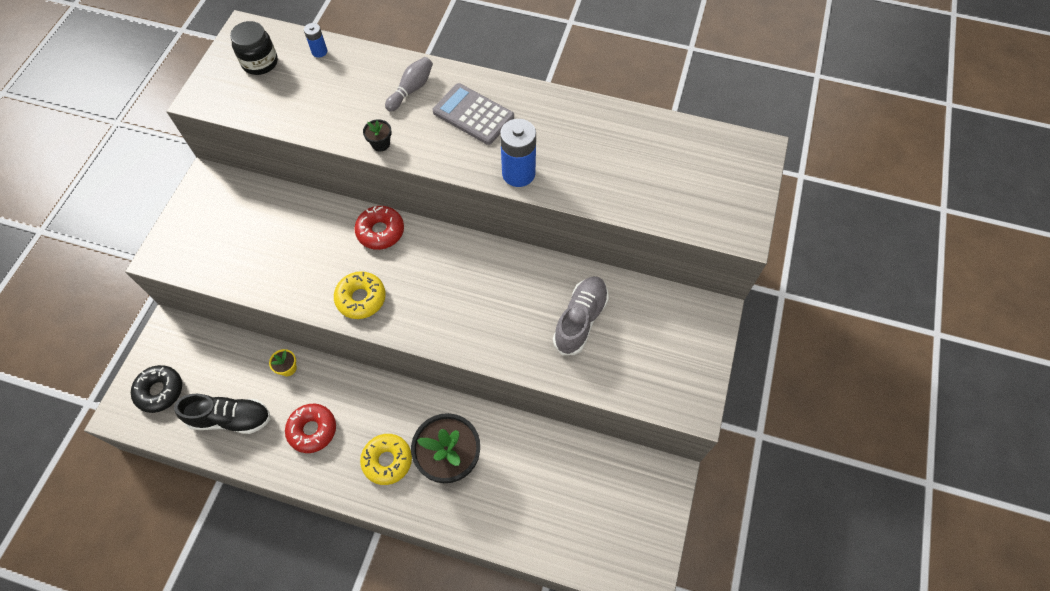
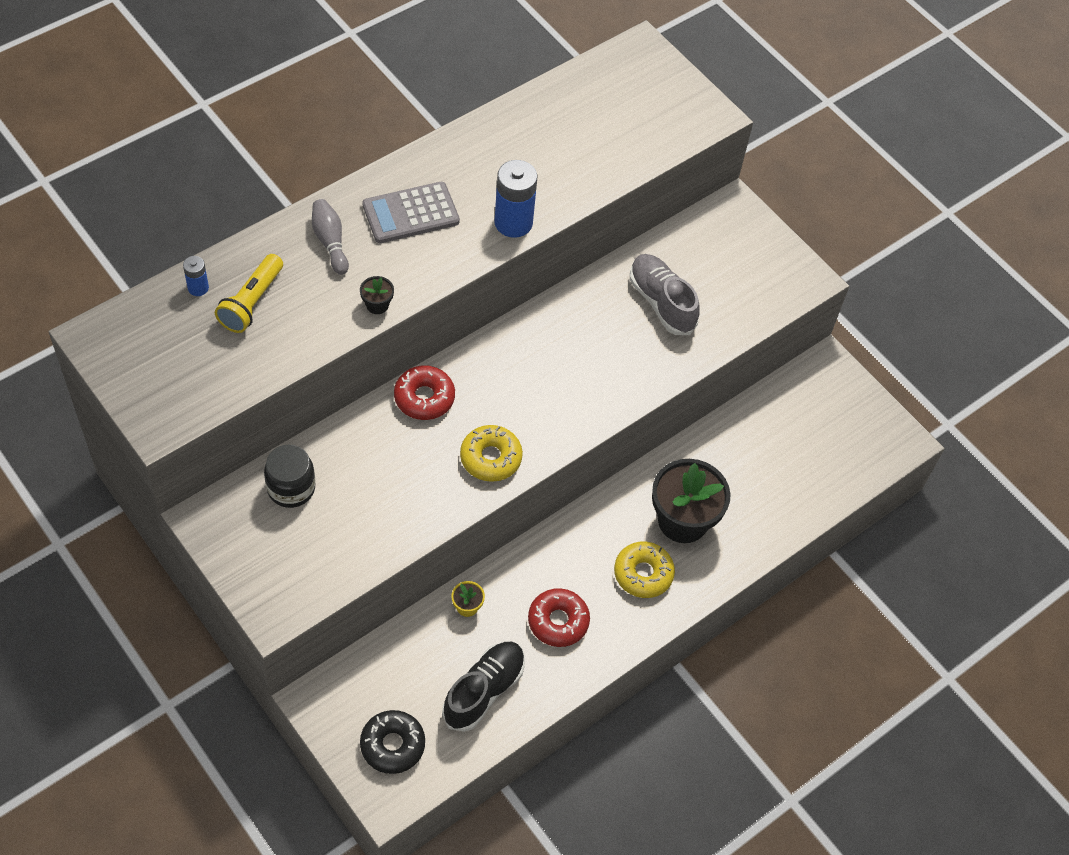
camera: 60 degrees left, 5 degrees down
black jar [230,21,278,75] -> black jar moved to [264,445,315,508]
none -> yellow flashlight [215,254,283,333]

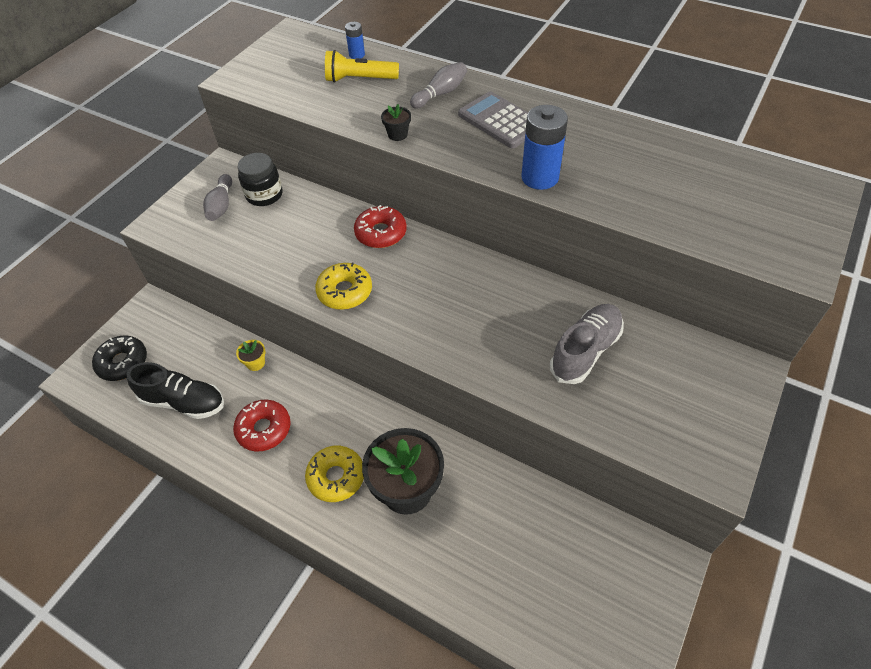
camera: 75 degrees right, 5 degrees down
none -> grey bowling pin [203,174,232,221]

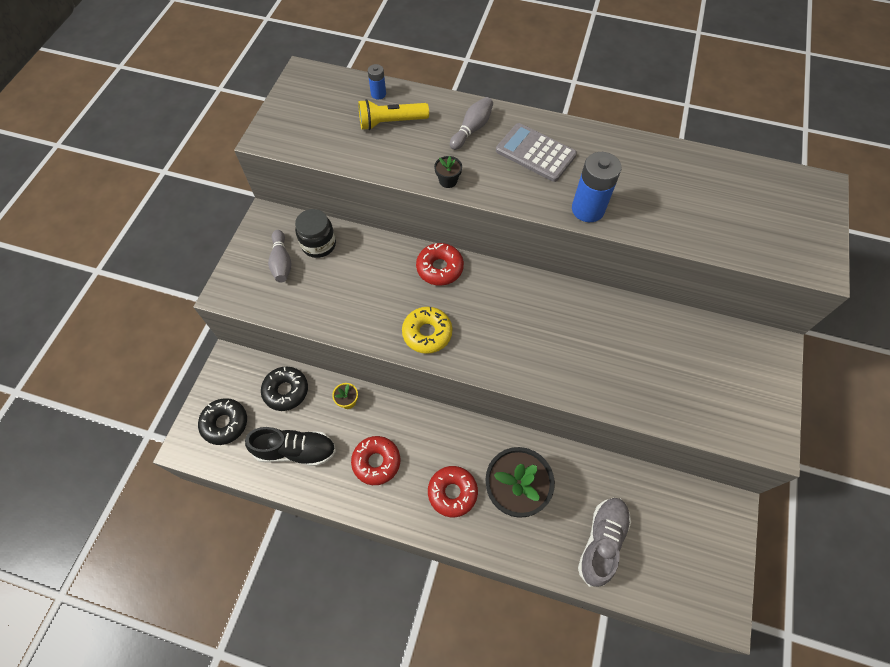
camera: 15 degrees left, 10 degrees up
yellow donut [305,446,364,502] -> red donut [428,466,478,517]
grey shoe [550,304,624,384] -> grey shoe moved to [578,498,631,587]
none -> black donut [261,367,308,411]

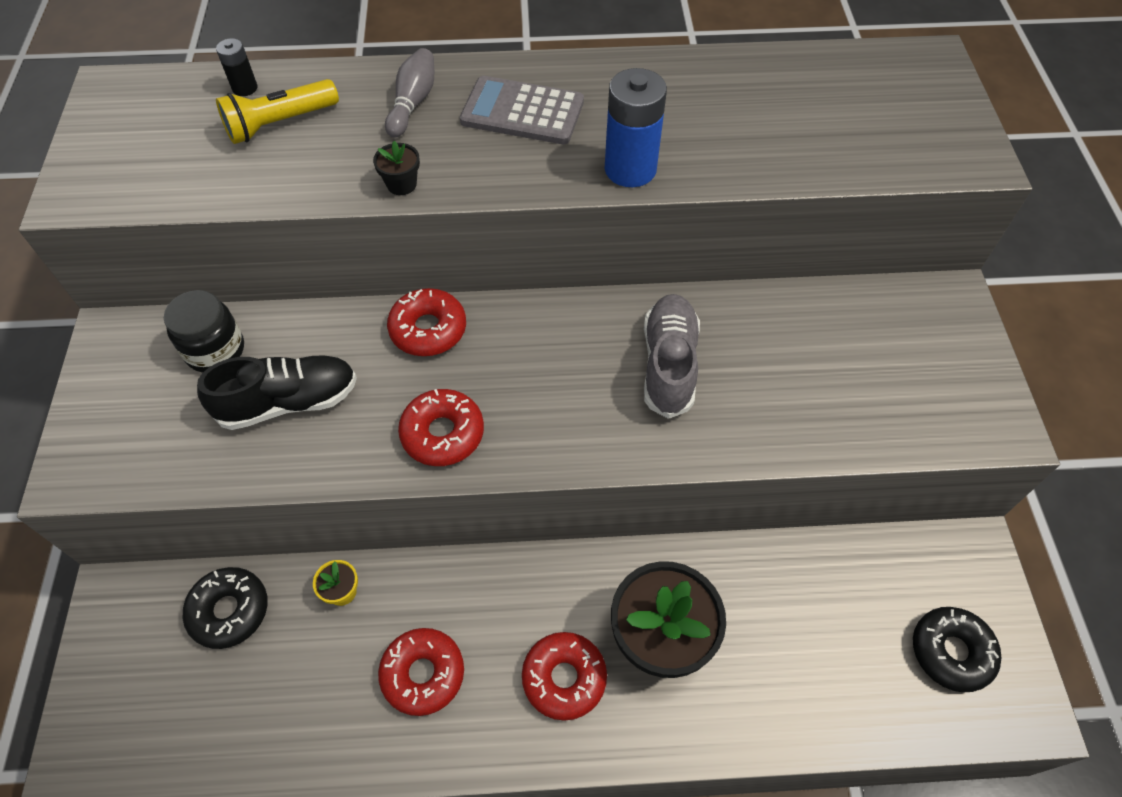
camera: 20 degrees left, 5 degrees down
black donut [198,398,247,445] -> black donut moved to [913,607,1001,692]
black shoe [245,427,336,466] -> black shoe moved to [197,355,357,430]
grey bowling pin [268,230,292,282] -> none
blue battery [368,64,386,99] -> black battery [216,38,258,96]
yellow donut [402,307,452,354] -> red donut [398,389,484,466]
grey shoe [578,498,631,587] -> grey shoe moved to [644,294,700,419]

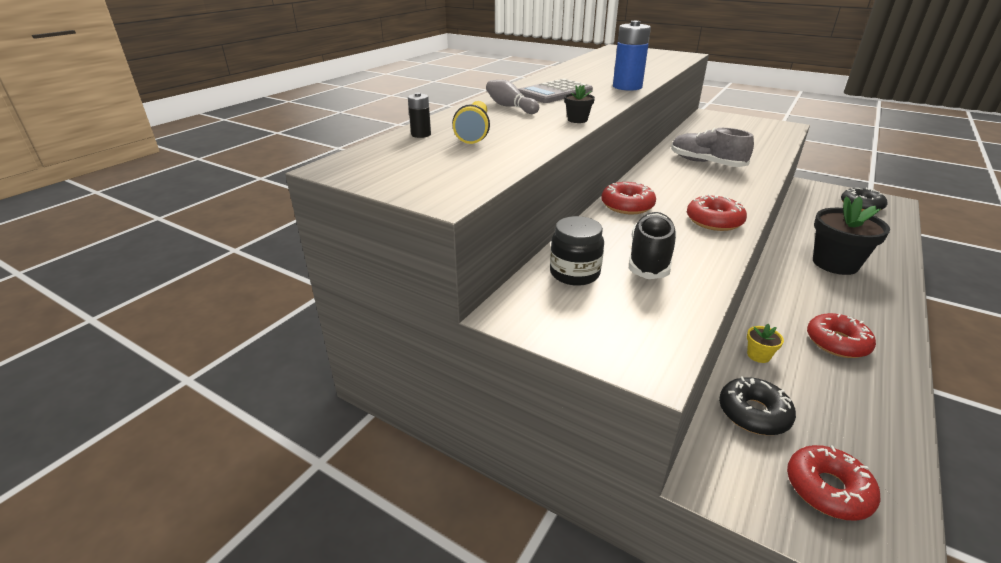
camera: 55 degrees left, 25 degrees down
red donut [522,632,607,721] -> red donut moved to [787,445,881,521]

